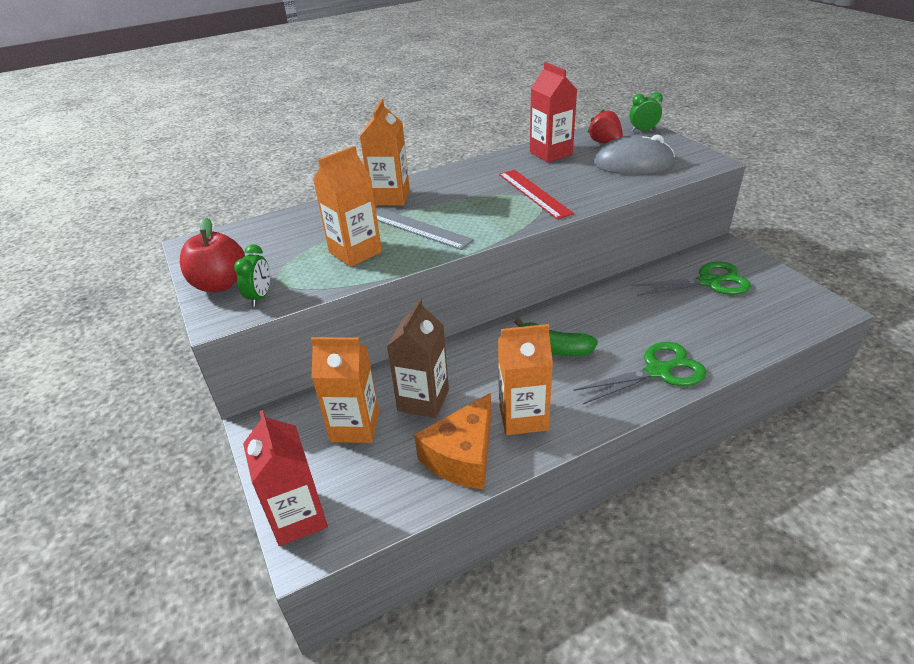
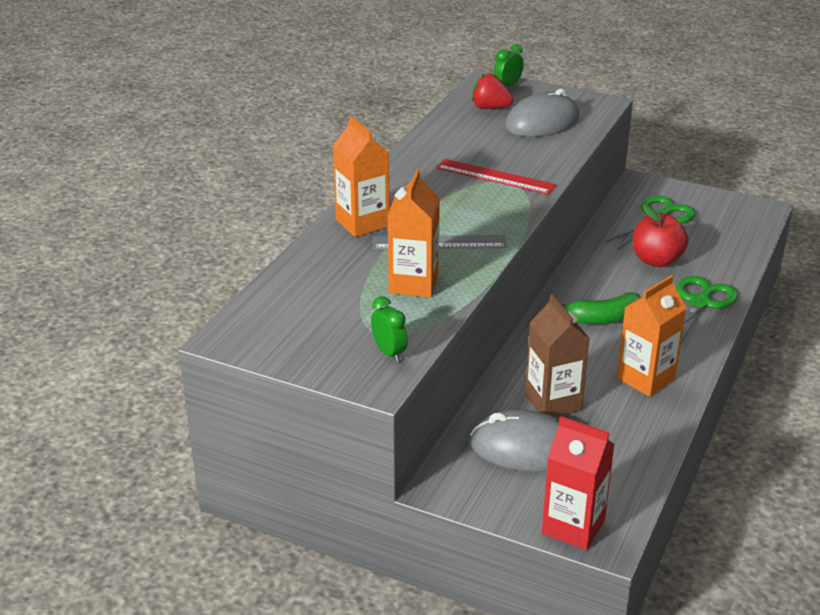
camera: 40 degrees left, 5 degrees down
red apple [180,217,245,292] -> red apple moved to [633,204,688,267]
orange carton [311,337,379,443] -> grey mouse [470,410,559,472]
orange cheese [414,393,491,489] -> none
red carton [530,62,577,162] -> none

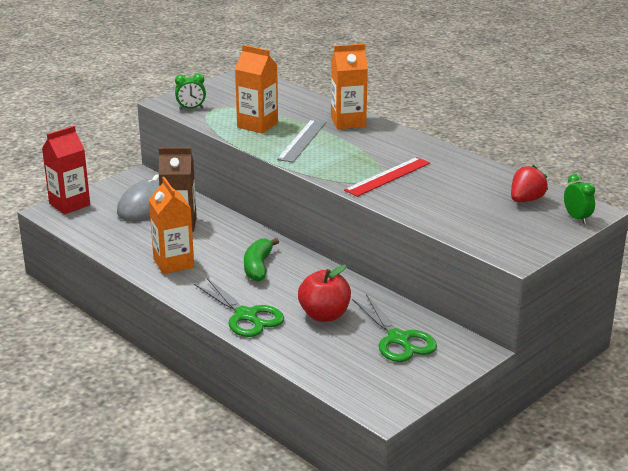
camera: 110 degrees right, 5 degrees down
grey mouse [505,89,580,137] -> none

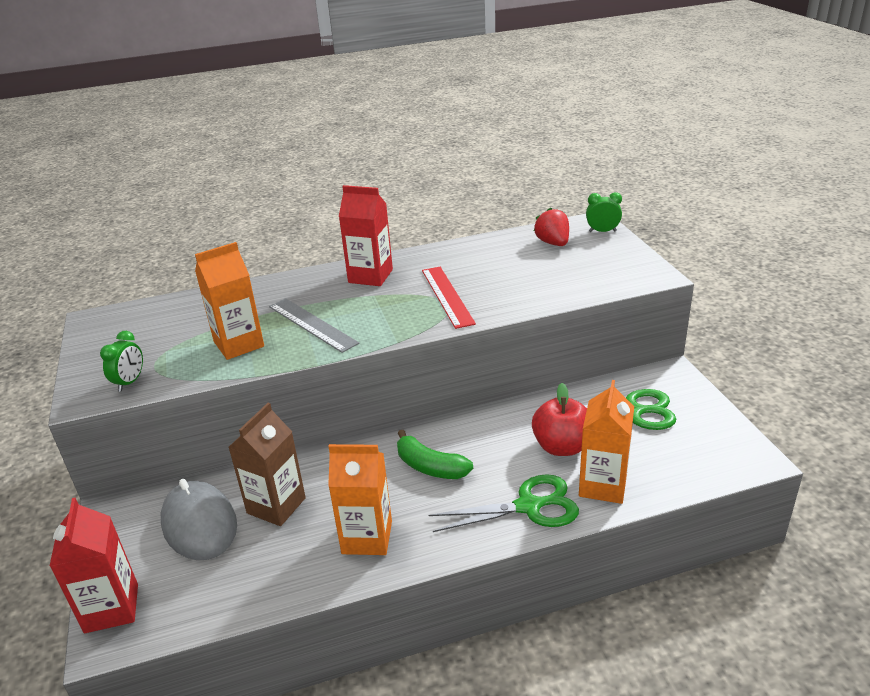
camera: 60 degrees left, 5 degrees up
orange carton [331,44,368,129] -> orange carton moved to [579,380,634,504]
none -> red carton [339,185,393,286]

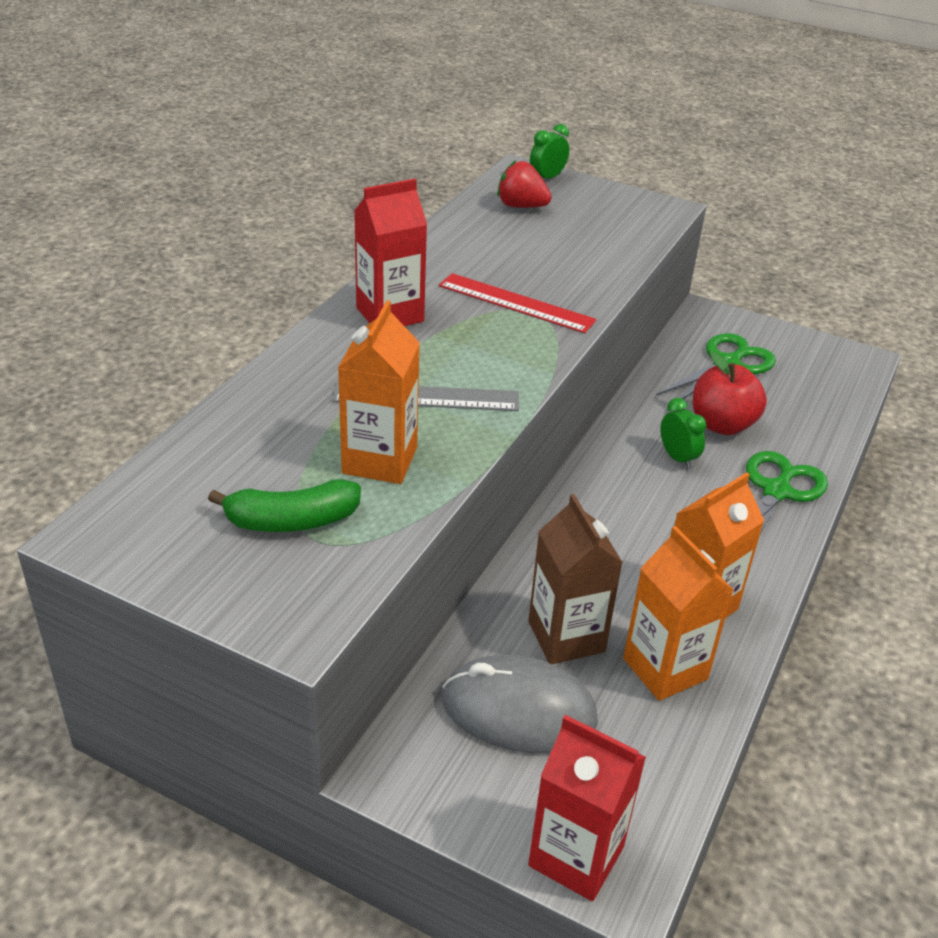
camera: 50 degrees left, 5 degrees up
green clock [100,331,143,391] -> green clock moved to [661,398,707,469]
green banana [397,430,473,479] -> green banana moved to [208,479,361,532]
orange carton [579,380,634,504] -> orange carton moved to [623,526,733,701]

